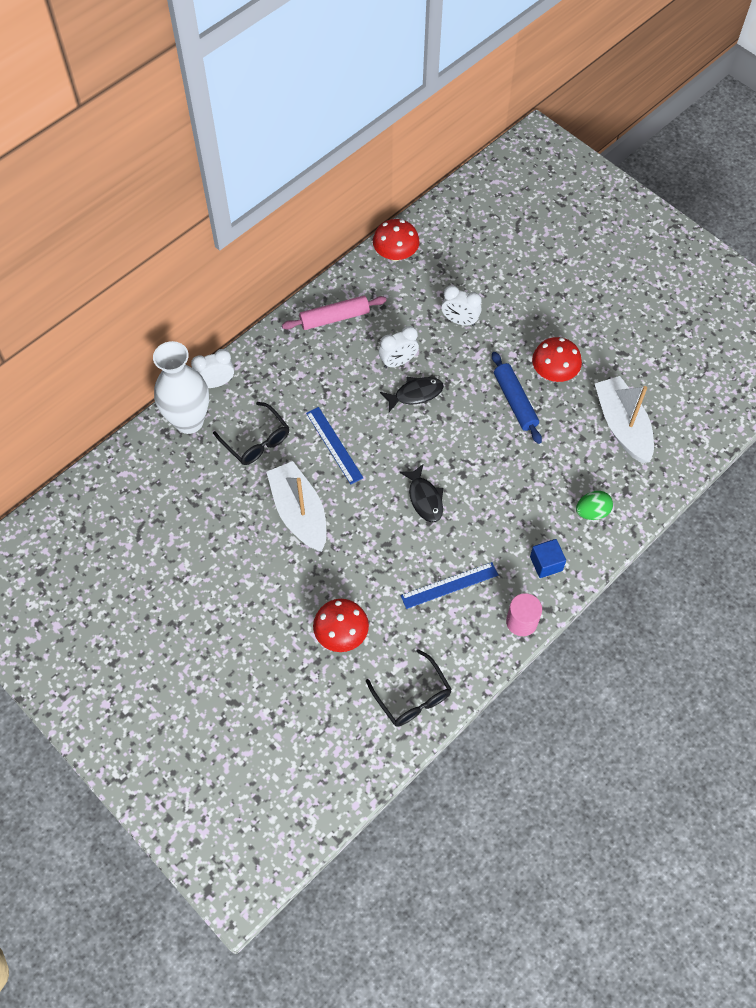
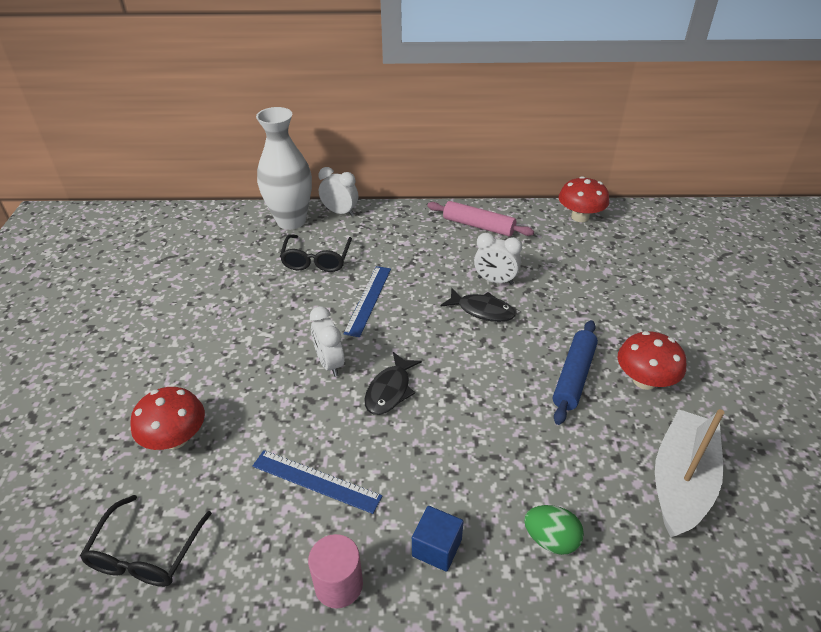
camera: 45 degrees right, 20 degrees down
white boat [266,461,327,552] -> none
white clock [441,285,482,326] -> white clock moved to [310,306,344,377]

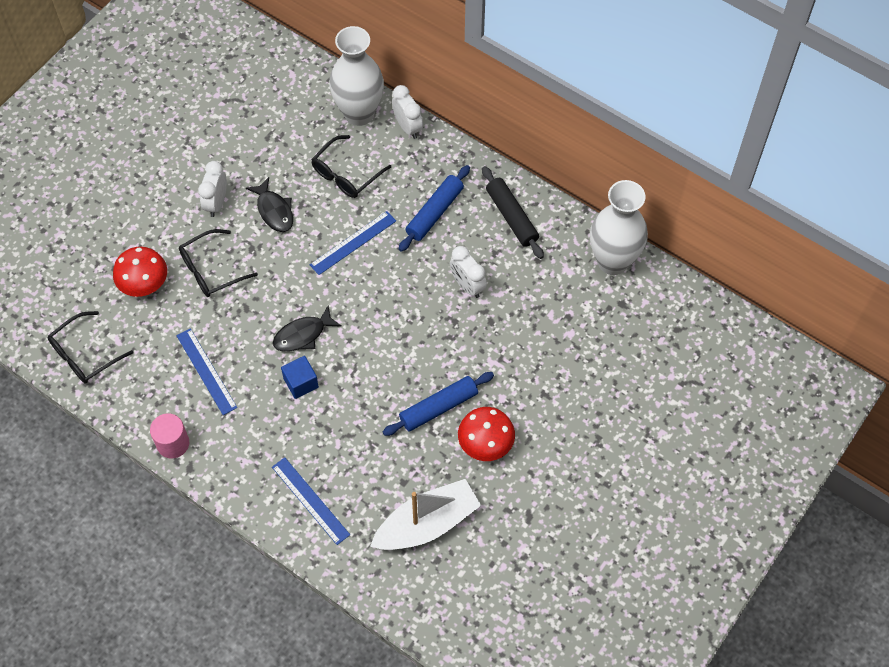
camera: 35 degrees right, 20 degrees up
white clock [310,306,344,377] -> white clock moved to [198,161,227,217]
blue cube [412,506,464,572] -> blue cube moved to [281,356,319,399]
pink rolling pin [427,201,534,237] -> black rolling pin [482,166,544,259]
black fish [440,288,516,322] -> black fish moved to [246,177,293,232]
green egg [524,505,584,555] -> blue ruler [272,457,350,545]
red mushroom [559,176,609,222] -> white vase [590,180,648,275]
none -> black glasses [179,229,258,297]
none -> blue rolling pin [399,165,470,252]

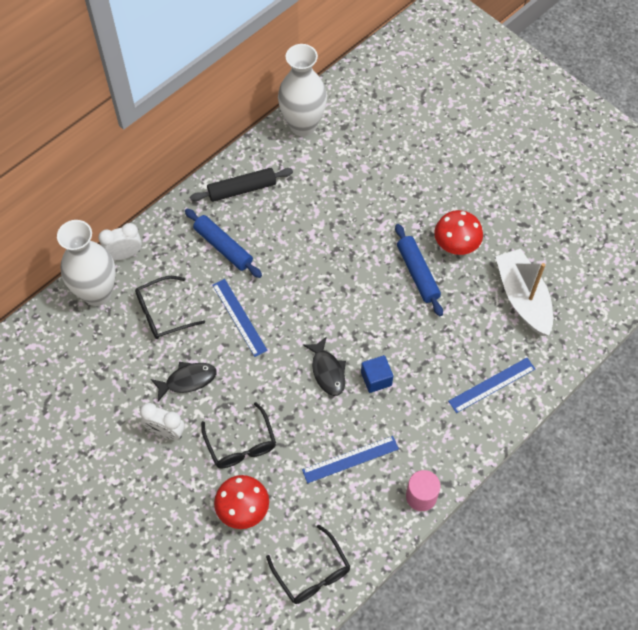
camera: 80 degrees left, 0 degrees up
black glasses [311,135,391,198] -> black glasses turned 105 degrees clockwise [135,276,205,339]
white clock [450,246,487,298] -> none

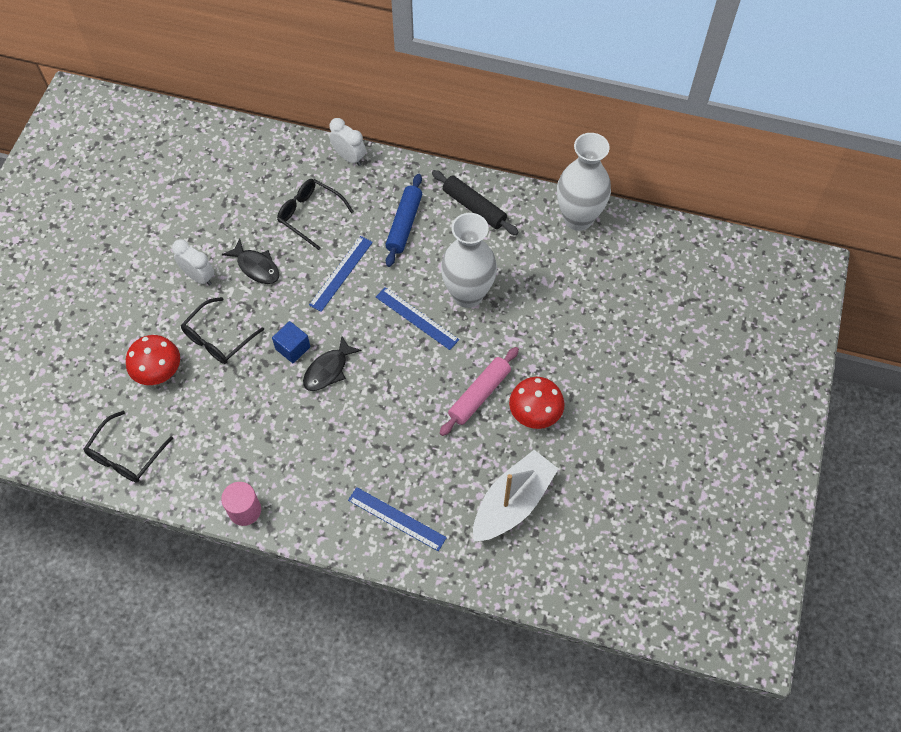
camera: 60 degrees right, 0 degrees up
white vase [57,220,116,306] -> white vase moved to [441,213,497,308]
white clock [140,403,185,440] -> white clock turned 135 degrees clockwise [172,239,214,286]
blue ruler [302,436,399,483] -> blue ruler moved to [376,287,459,350]
blue cube [361,355,393,393] -> blue cube moved to [272,321,310,363]
blue rolling pin [395,224,443,316] -> pink rolling pin [439,347,519,436]

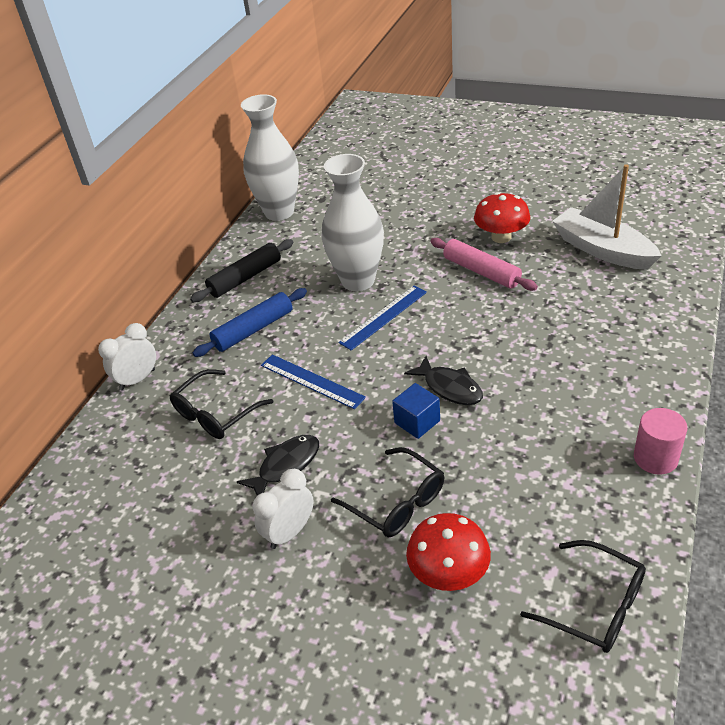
camera: 80 degrees left, 20 degrees down
blue ruler [348,487,447,551] -> none
blue rolling pin [385,174,422,267] -> blue rolling pin turned 60 degrees counterclockwise [193,288,307,357]

